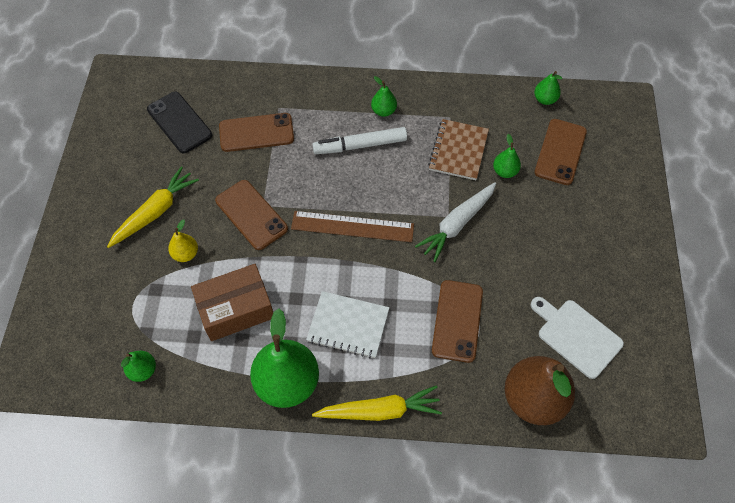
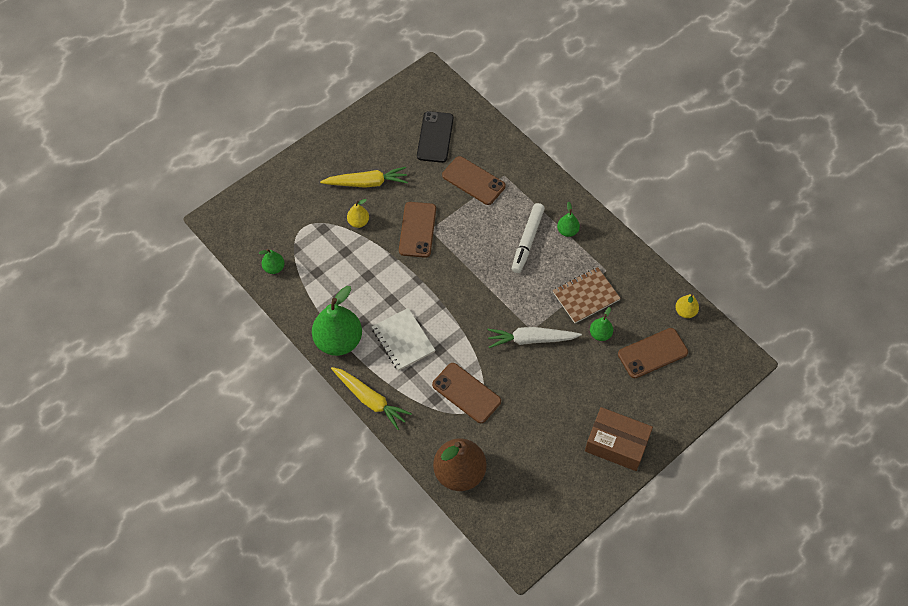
camera: 45 degrees right, 0 degrees up
brown box [191,264,273,341] -> brown box moved to [585,407,653,471]
brown ruler [291,211,414,242] -> none
white marker [312,127,407,154] -> white marker turned 105 degrees counterclockwise [512,203,545,273]
brown phone [432,280,483,363] -> brown phone turned 75 degrees clockwise [432,363,501,423]
white cutting board [531,297,624,379] -> none
green pear [534,71,562,105] -> yellow pear [675,294,699,318]

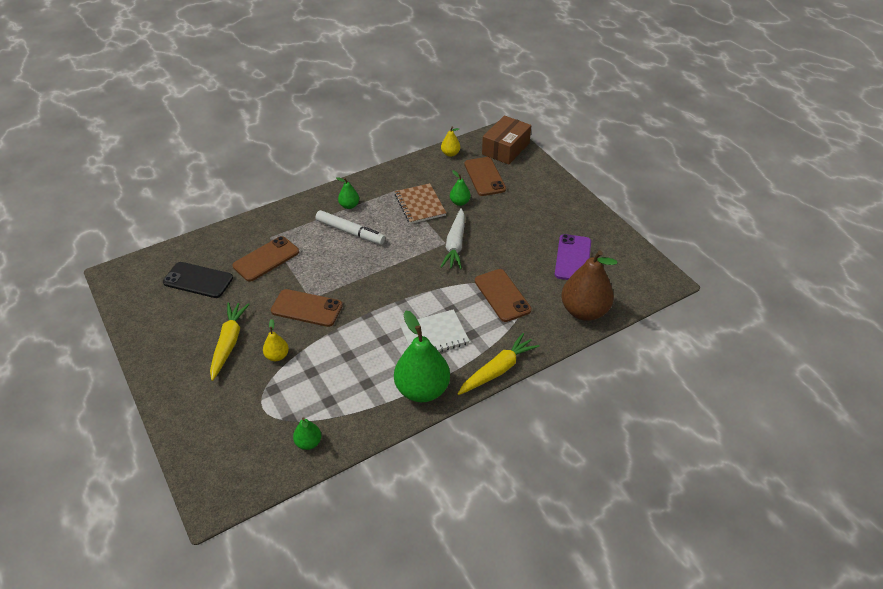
camera: 80 degrees left, 15 degrees down
brown phone [432,363,501,423] -> brown phone turned 75 degrees counterclockwise [475,269,532,322]
brown box [585,407,653,471] -> brown box moved to [482,116,531,165]
none -> purple phone [555,234,591,280]

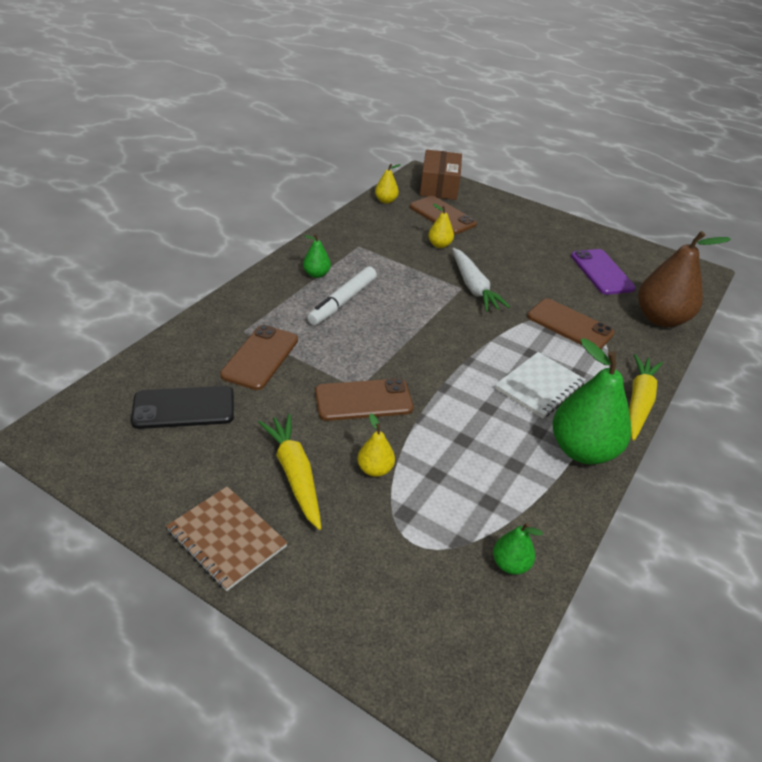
camera: 30 degrees left, 5 degrees down
white marker [315,210,385,245] -> white marker turned 120 degrees clockwise [307,266,377,325]
brown notebook [395,183,446,224] -> brown notebook moved to [166,486,288,591]
green pear [450,170,471,206] -> yellow pear [428,204,454,248]

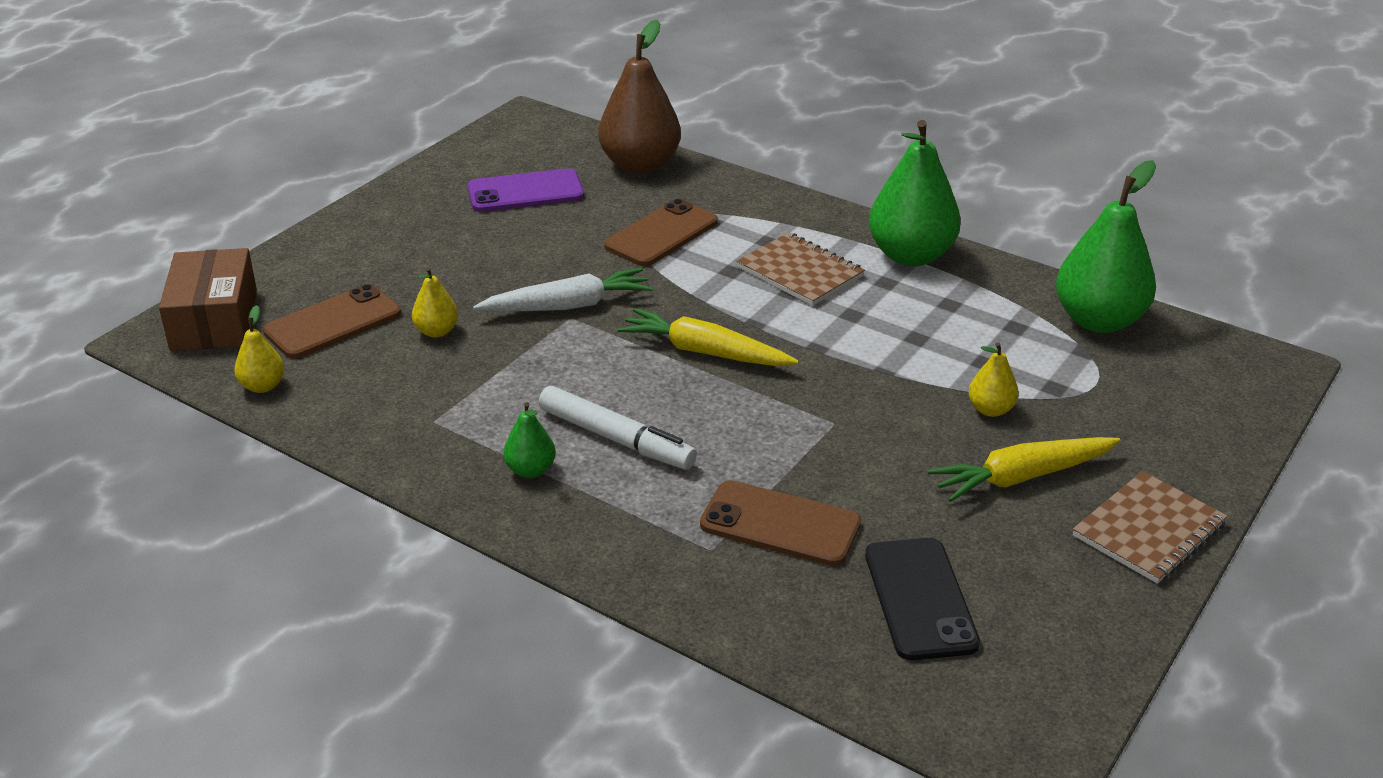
camera: 85 degrees left, 5 degrees down
brown phone [315,378,413,421] -> none
brown box [420,150,462,200] -> brown box turned 75 degrees clockwise [159,248,257,351]
green pear [493,523,543,575] -> green pear [1056,160,1156,333], size x2.11
white notebook [495,352,586,419] -> brown notebook [737,232,865,306]
yellow carrot [629,354,663,441] -> yellow carrot moved to [617,308,799,366]

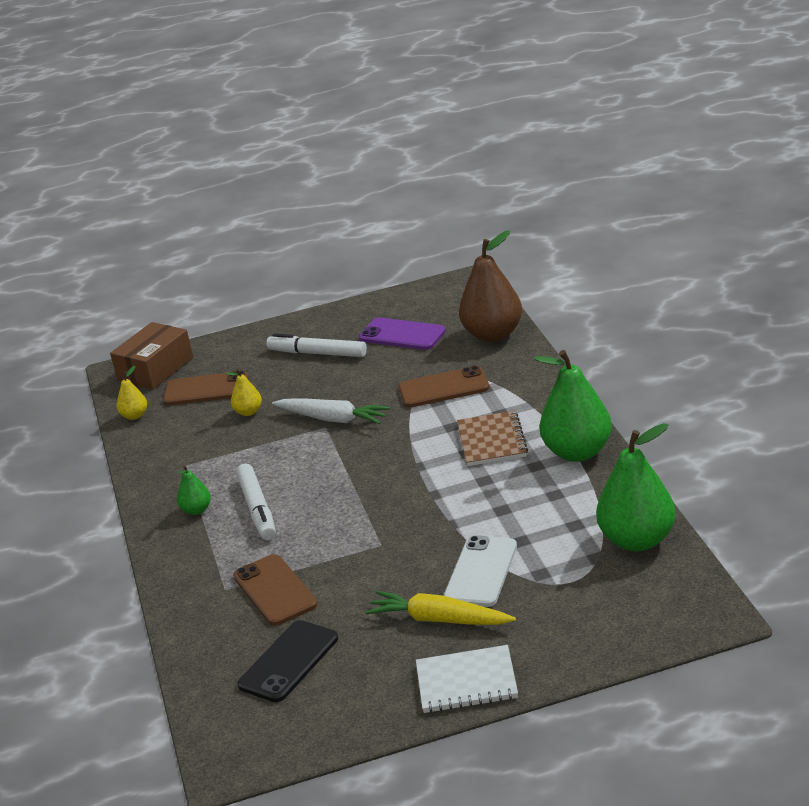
camera: 45 degrees right, 5 degrees down
yellow carrot [617,308,799,366] -> none
yellow pear [968,342,1019,417] -> white phone [444,535,517,607]
brown notebook [1073,471,1228,584] -> white notebook [416,645,518,713]
none -> white marker [266,333,367,357]

